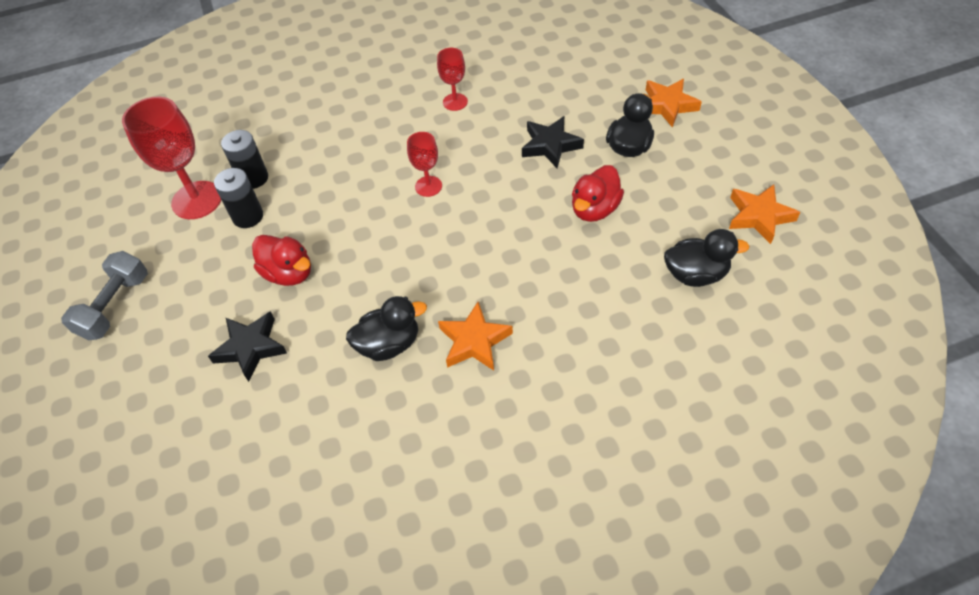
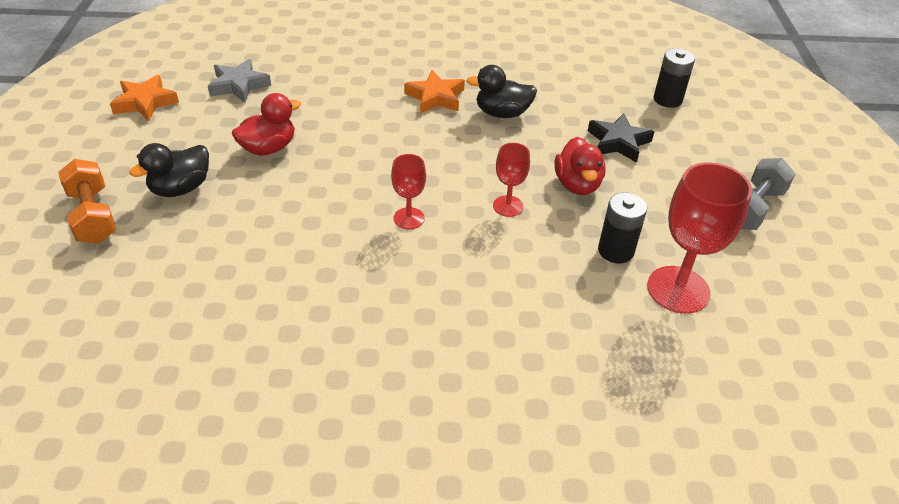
camera: 165 degrees left, 10 degrees down
black battery [221,130,268,189] -> black battery moved to [654,48,695,108]
red duck [252,235,311,286] -> red duck turned 150 degrees counterclockwise [555,137,606,195]
red goblet [437,48,468,111] -> red goblet moved to [493,143,530,217]
black star [522,116,584,168] -> none
orange star [646,79,702,128] -> orange dumbbell [58,159,117,243]
black duck [664,229,749,287] -> grey star [208,59,271,103]

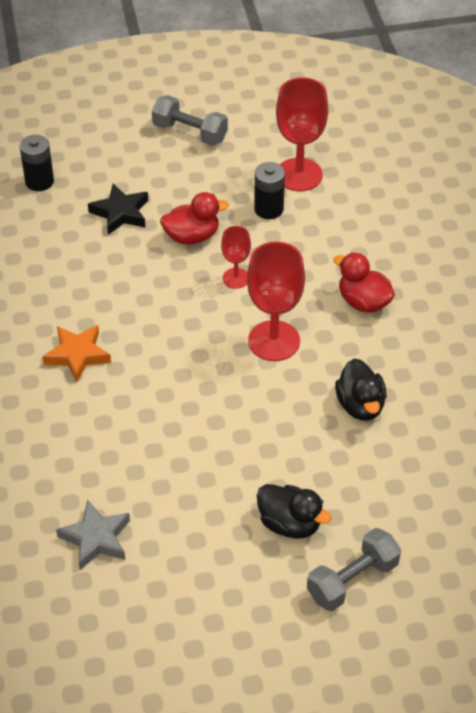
camera: 100 degrees left, 5 degrees up
orange dumbbell [58,159,117,243] -> grey dumbbell [307,528,401,611]
orange star [110,75,179,121] -> none
red duck [232,93,301,156] -> red duck moved to [333,253,395,313]
red goblet [391,154,426,229] -> red goblet [247,241,305,361], size x1.84
black duck [467,65,537,118] -> black duck moved to [335,359,386,421]

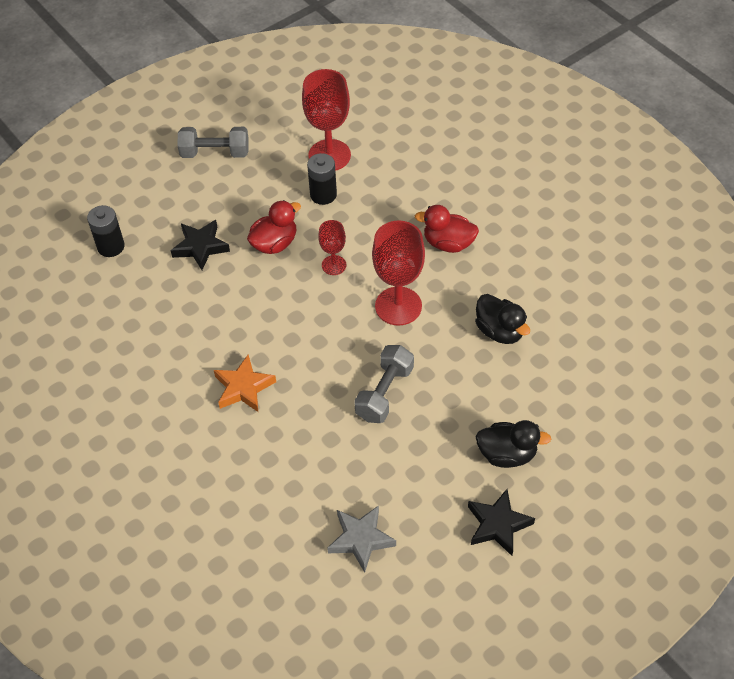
camera: 25 degrees left, 5 degrees up
grey dumbbell [307,528,401,611] -> grey dumbbell moved to [354,345,414,423]
none -> black star [468,489,535,556]

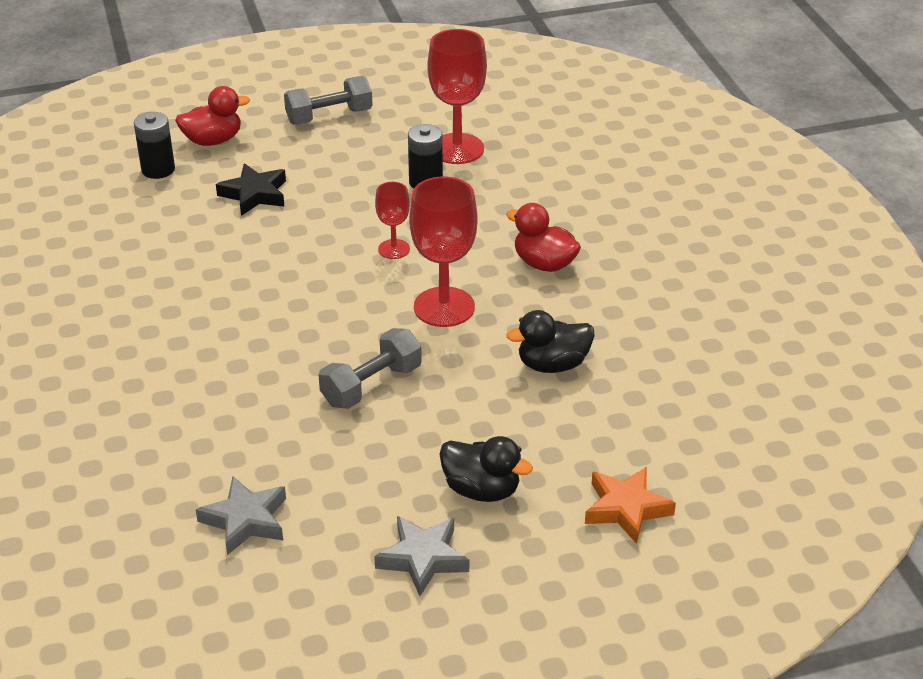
camera: 20 degrees right, 15 degrees down
grey dumbbell [178,127,249,158] -> grey dumbbell turned 45 degrees counterclockwise [284,76,373,125]
orange star [214,354,276,412] -> orange star moved to [585,467,676,544]
red duck [247,200,301,254] -> red duck moved to [175,86,250,146]
black star [468,489,535,556] -> grey star [374,516,469,596]
black duck [475,294,530,344] -> black duck turned 90 degrees clockwise [506,310,595,373]

